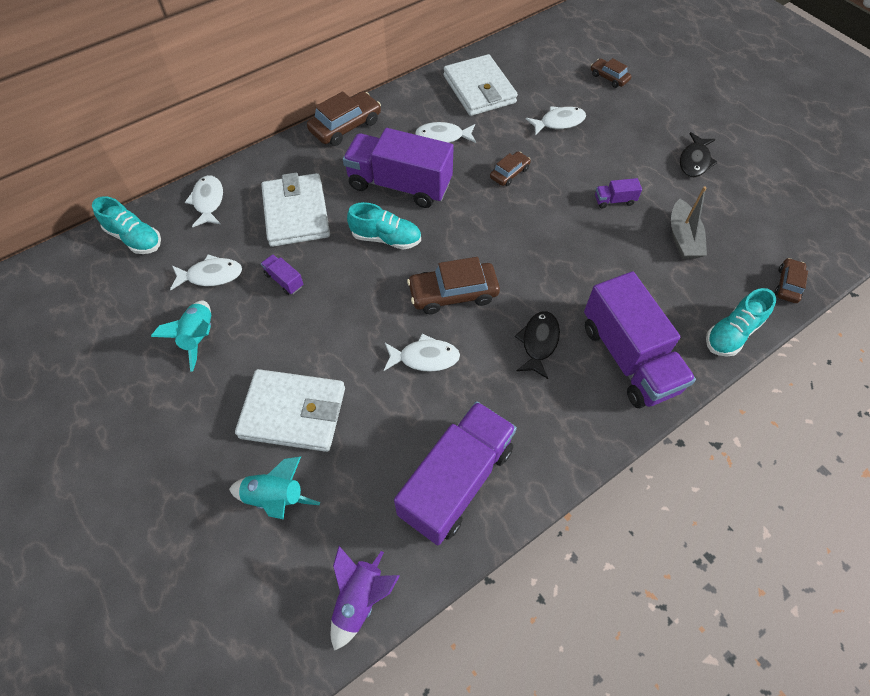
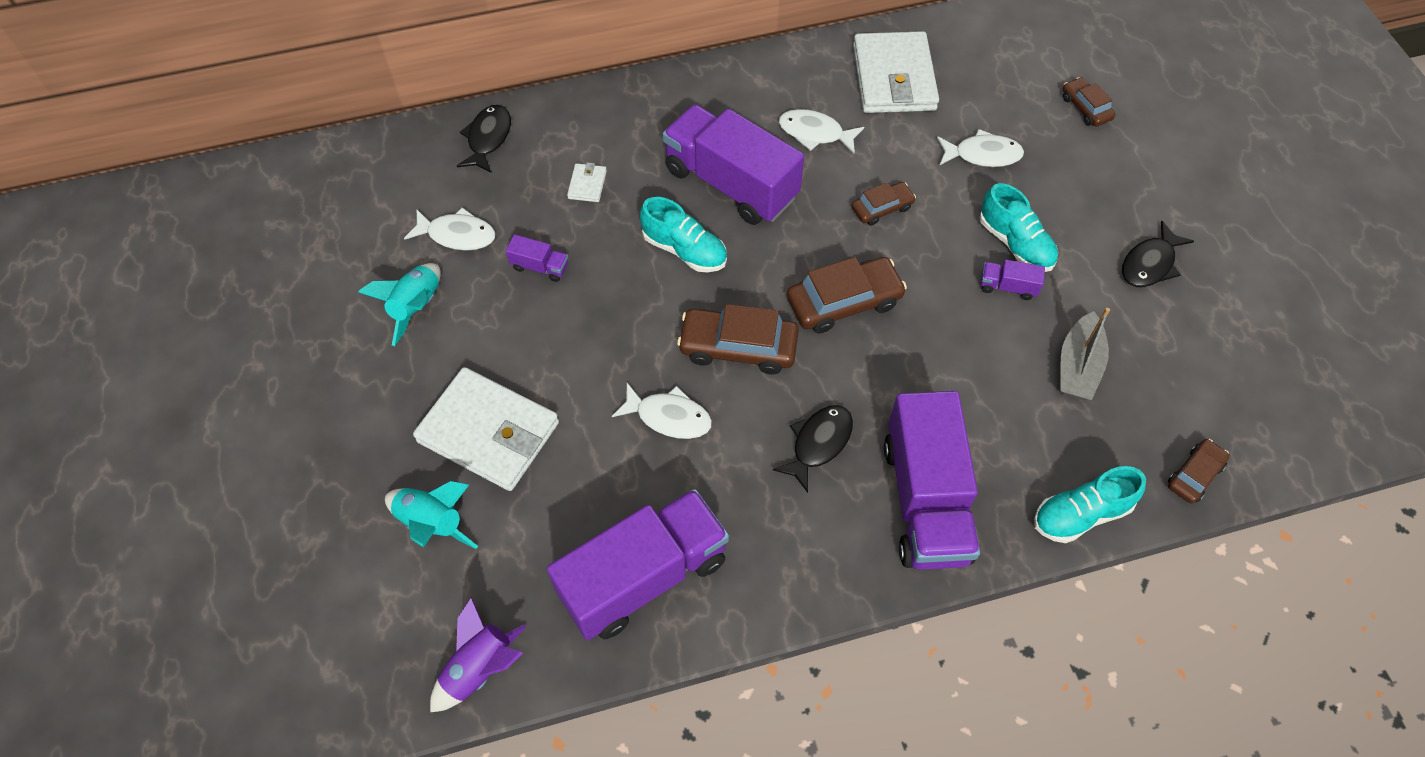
camera: 20 degrees right, 0 degrees up
turquoise shoe [92,196,161,254] -> turquoise shoe moved to [980,183,1058,272]
white fish [185,175,223,227] -> black fish [457,105,511,173]
white wallet [261,173,330,247] -> white wallet [567,162,607,202], size x0.41
purple truck [261,254,303,295] -> purple truck turned 135 degrees clockwise [506,234,568,282]
brown car [307,91,381,146] -> brown car moved to [787,257,907,333]

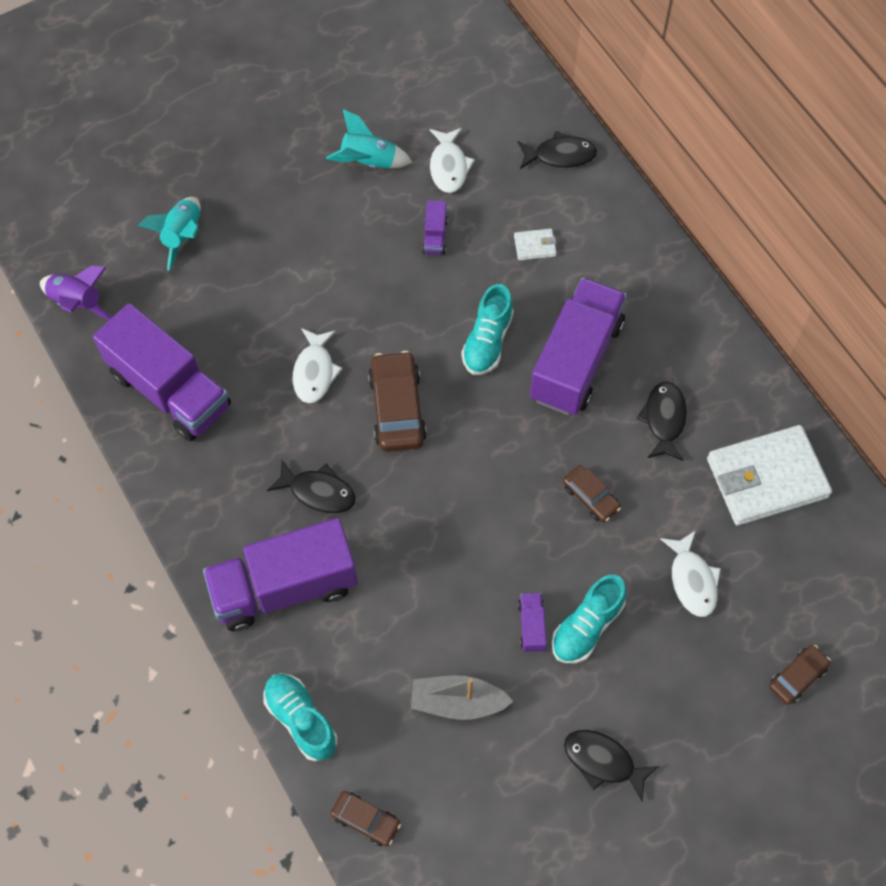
camera: 75 degrees right, 5 degrees up
white wallet [413,367,559,491] -> none
white fish [779,109,864,154] -> black fish [637,381,687,461]
brown car [787,257,907,333] -> none

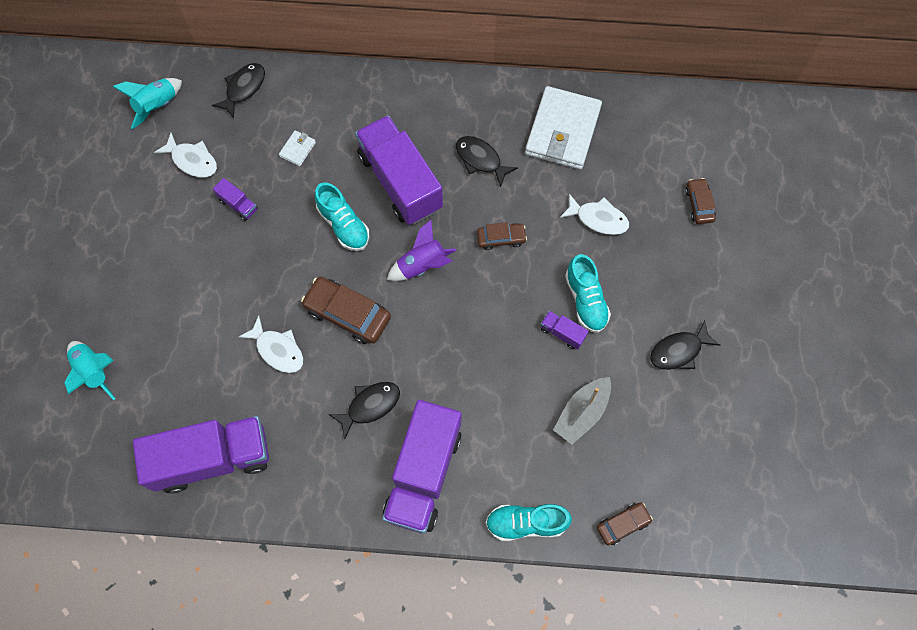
camera: 55 degrees left, 5 degrees up
purple rocket [40,266,112,320] -> purple rocket moved to [387,220,456,281]
turquoise rocket [326,109,412,169] -> turquoise rocket moved to [113,78,182,129]

